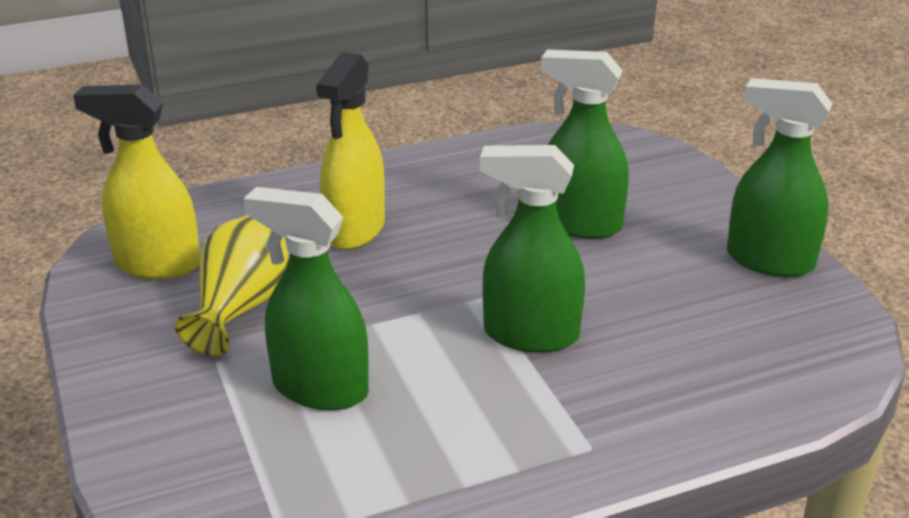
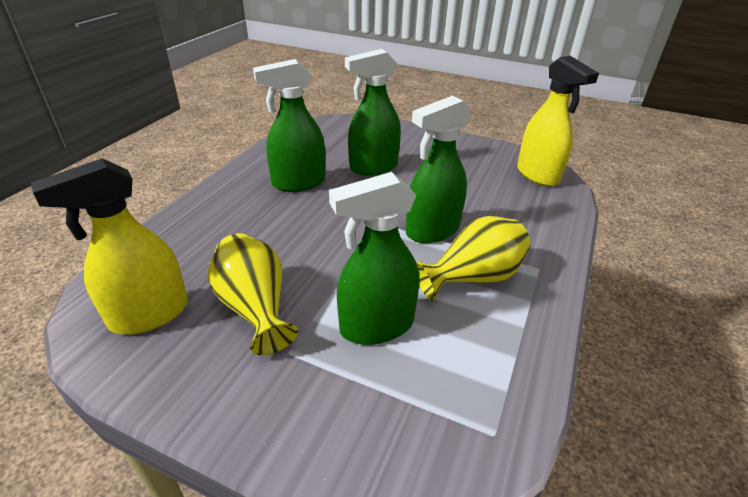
camera: 45 degrees left, 5 degrees up
yellow spray bottle [316,52,385,250] -> yellow spray bottle moved to [517,56,599,186]
green spray bottle [727,78,833,277] -> green spray bottle moved to [253,59,326,192]
none -> yellow vase [416,216,531,301]

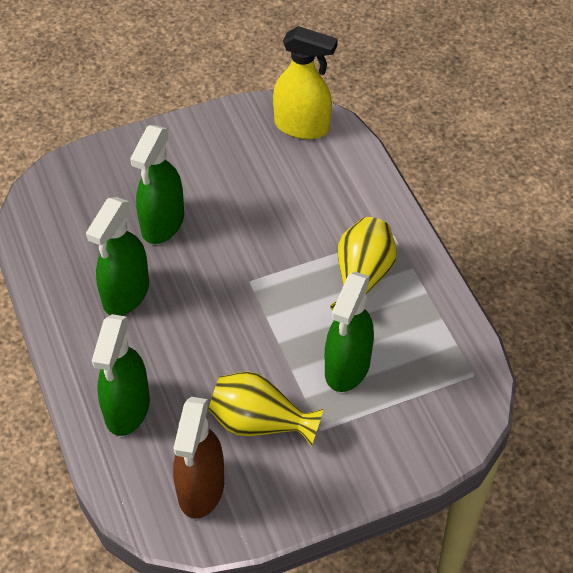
camera: 45 degrees left, 15 degrees up
yellow spray bottle [31,158,188,334] -> brown spray bottle [173,397,224,519]
green spray bottle [406,95,472,243] -> green spray bottle moved to [92,314,150,436]

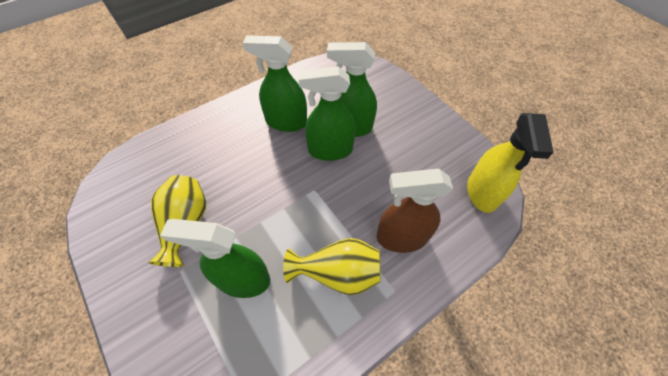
camera: 75 degrees right, 5 degrees up
green spray bottle [92,314,150,436] -> green spray bottle moved to [299,66,356,161]
brown spray bottle [173,397,224,519] -> brown spray bottle moved to [377,169,453,253]

